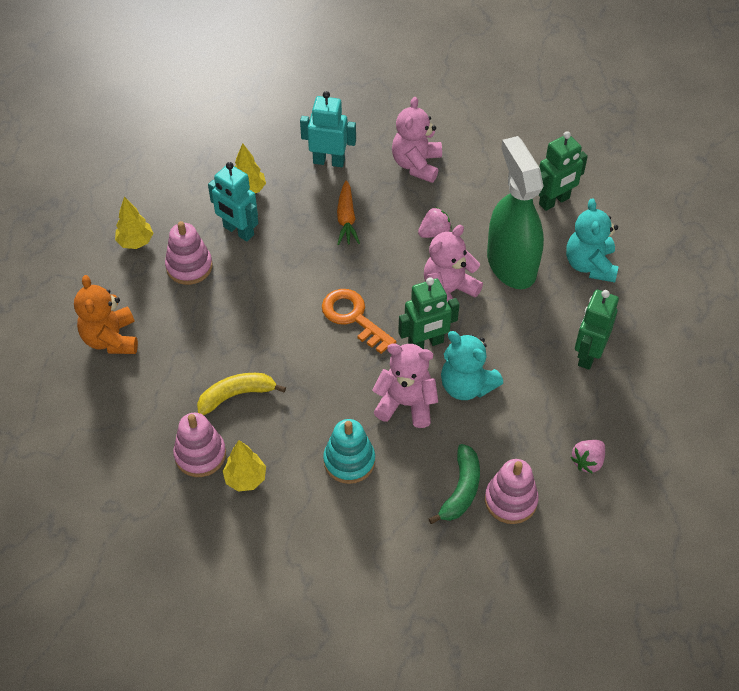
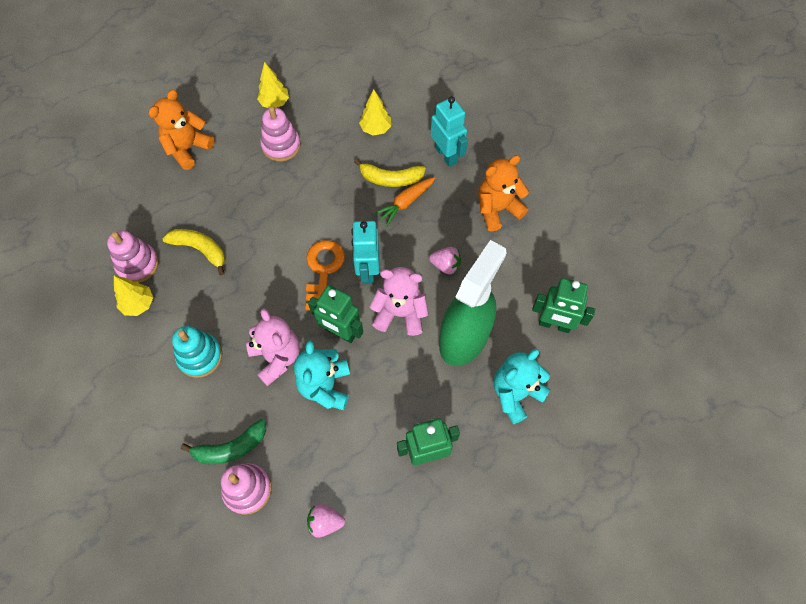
camera: 50 degrees right, 10 degrees up
turquoise robot [208,162,258,242] -> turquoise robot moved to [351,221,380,284]
pink teddy bear [392,97,442,183] -> orange teddy bear [479,155,529,231]
none -> yellow banana [354,159,426,187]

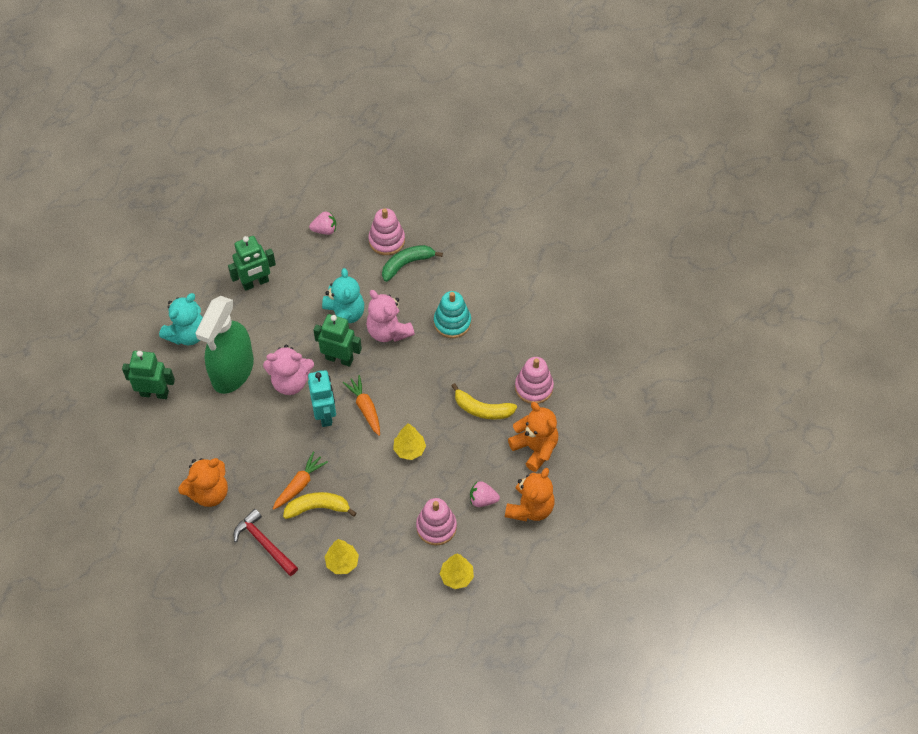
camera: 170 degrees right, 5 degrees down
yellow tree [114,276,153,316] -> yellow tree moved to [393,423,426,460]
orange key [306,240,345,311] -> orange carrot [343,375,380,436]
pink strawberry [429,247,461,274] -> pink strawberry moved to [470,481,500,507]
turquoise robot [431,96,468,167] -> red hammer [234,509,298,576]
none -> orange teddy bear [508,402,558,472]

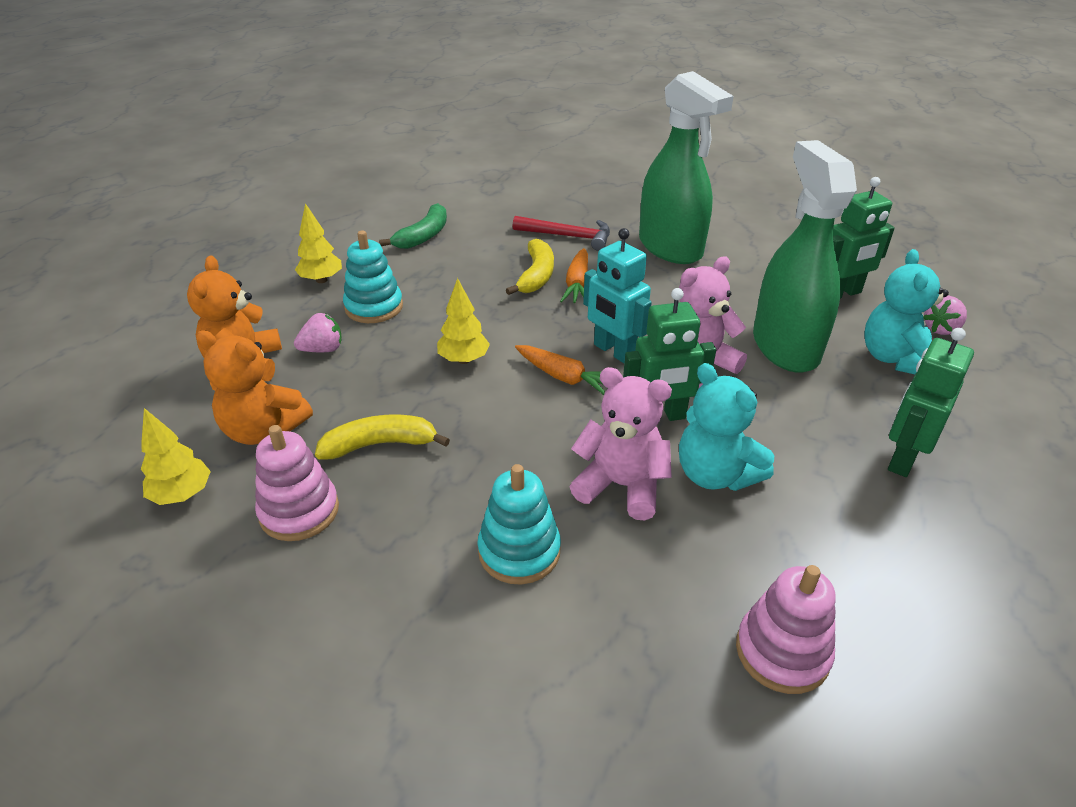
camera: 150 degrees right, 20 degrees down
orange teddy bear [178,458,228,507] -> green spray bottle [639,71,734,264]
yellow banana [283,492,356,519] -> yellow banana turned 45 degrees counterclockwise [506,239,554,295]
pink strawberry [309,211,336,235] -> pink strawberry moved to [923,296,967,335]
yellow tree [325,539,359,574] -> yellow tree moved to [141,408,211,505]
green banana [382,245,443,282] -> green banana moved to [379,203,447,249]
pink stacking toy [416,498,457,545] -> turquoise stacking toy [343,230,403,323]

